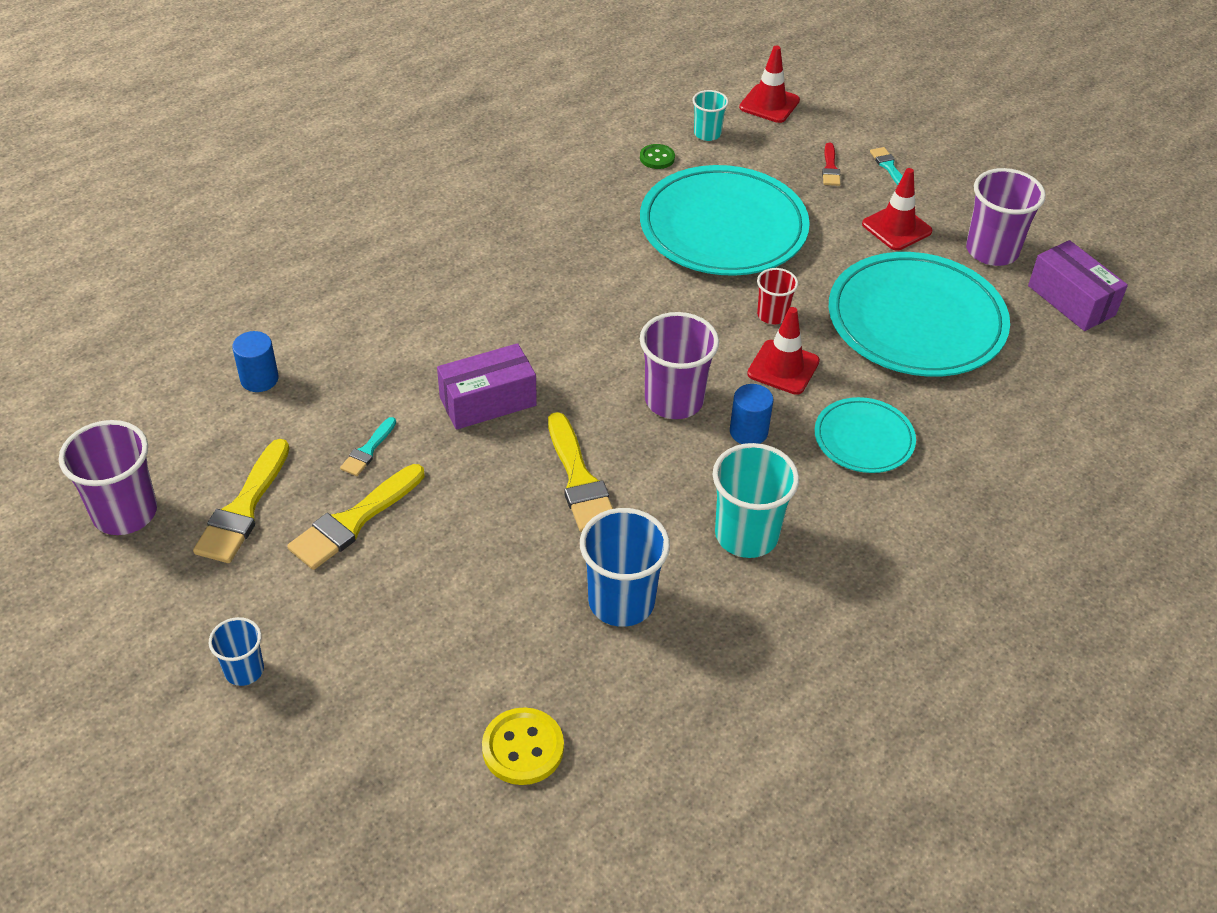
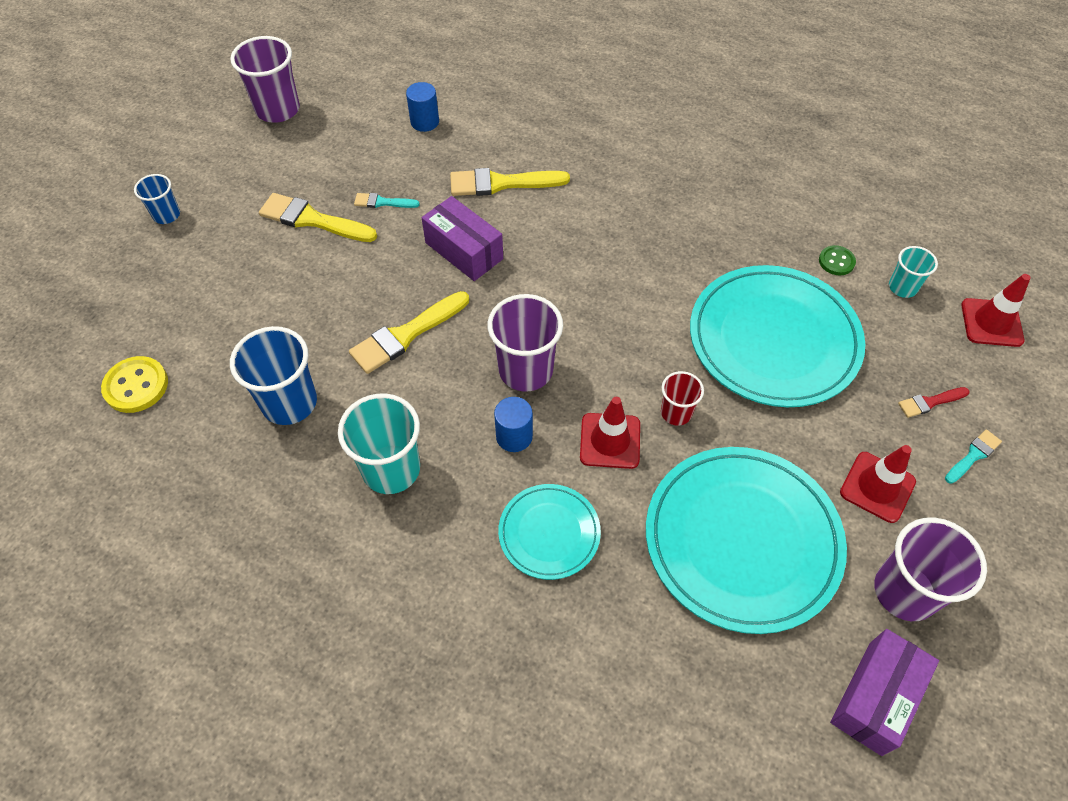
camera: 70 degrees right, 10 degrees up
yellow brush [193,439,290,563] -> yellow brush moved to [450,168,570,196]

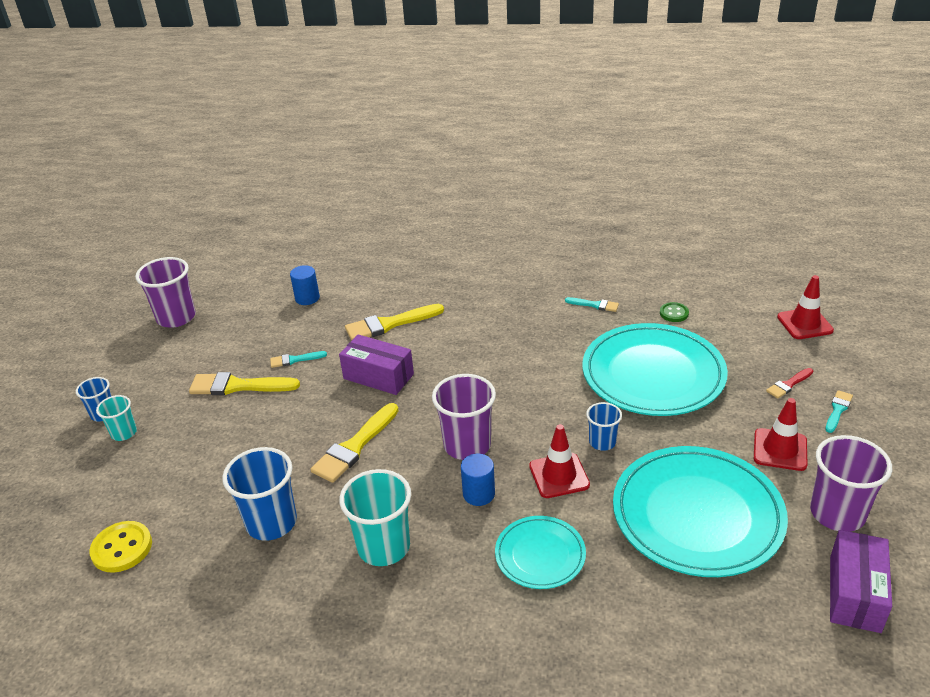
camera: 15 degrees left, 20 degrees down
red cup [661,371,704,426] -> blue cup [586,402,622,451]
turquoise cup [889,246,938,298] -> turquoise cup moved to [96,395,137,441]
none -> turquoise brush [565,297,619,312]

